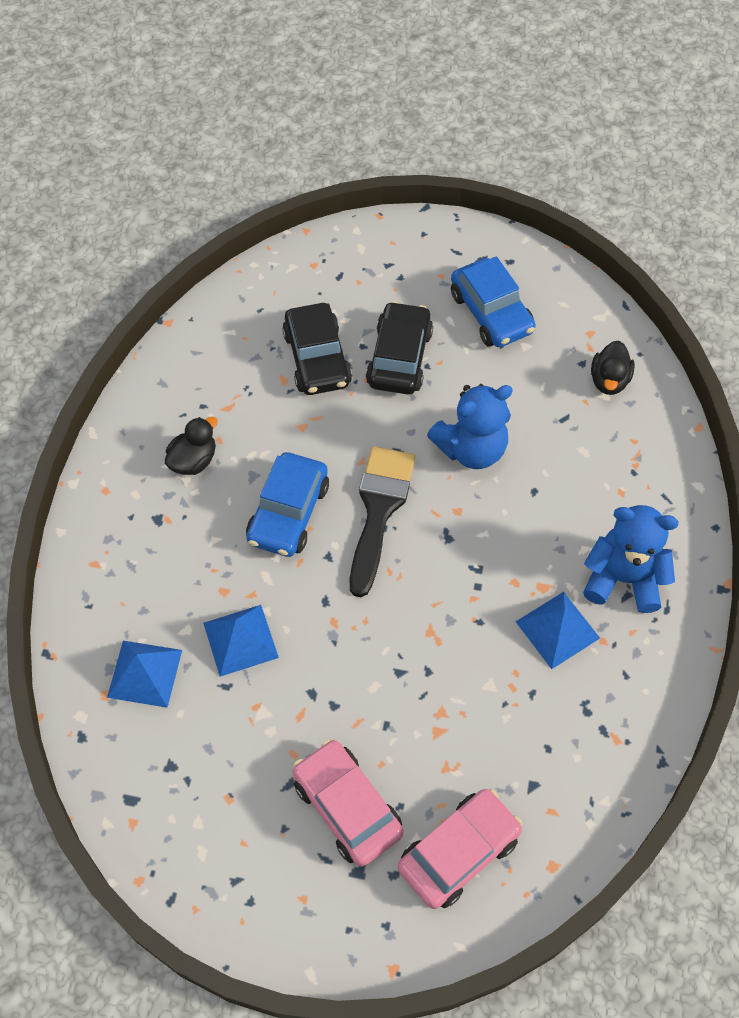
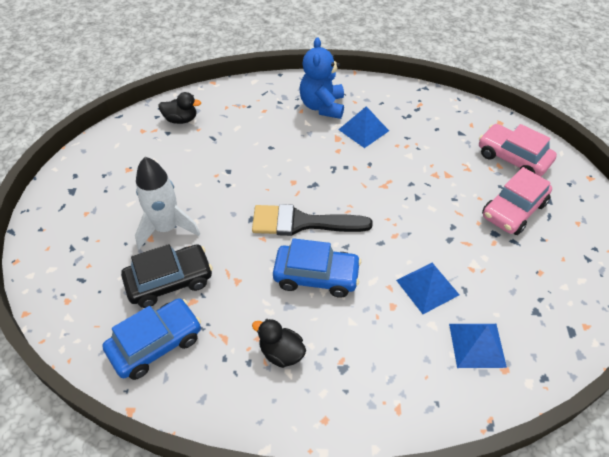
camera: 100 degrees left, 10 degrees down
black car [366,301,433,394] -> white rocket [135,157,200,249]
blue teddy bear [427,384,513,469] -> none
blue car [451,256,536,347] -> blue car moved to [102,298,201,380]

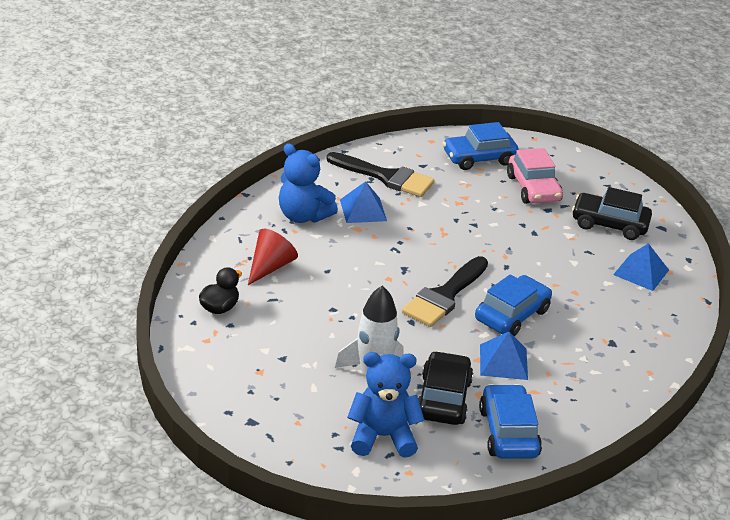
camera: 60 degrees left, 15 degrees down
black duck [252,319,306,368] -> none
blue pyramid [396,263,459,314] -> blue pyramid moved to [480,332,528,380]
pink car [479,124,557,177] -> blue car [443,122,519,170]
none -> red cone [248,229,298,285]
none -> black brush [327,152,435,197]
none -> blue teddy bear [347,352,424,458]
none -> black car [572,187,652,240]

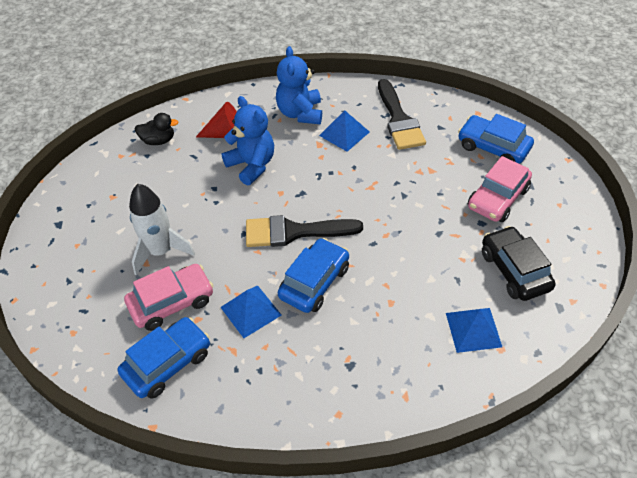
camera: 55 degrees right, 15 degrees up
blue teddy bear [347,352,424,458] -> blue teddy bear moved to [221,96,274,186]
black car [418,351,473,425] -> pink car [124,264,213,331]
blue car [475,274,552,336] -> blue car turned 60 degrees counterclockwise [278,238,349,313]

